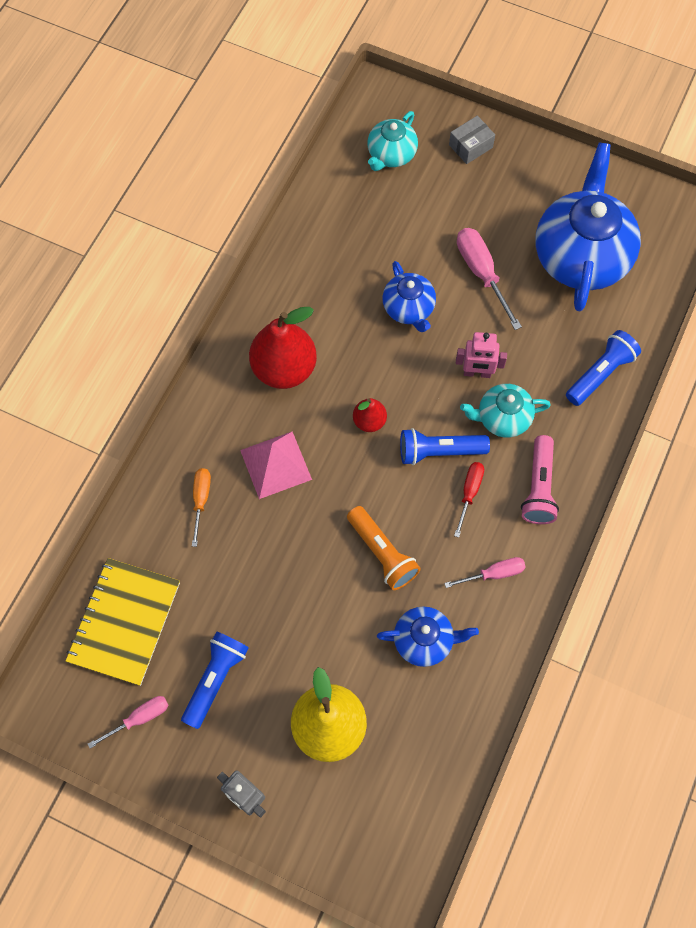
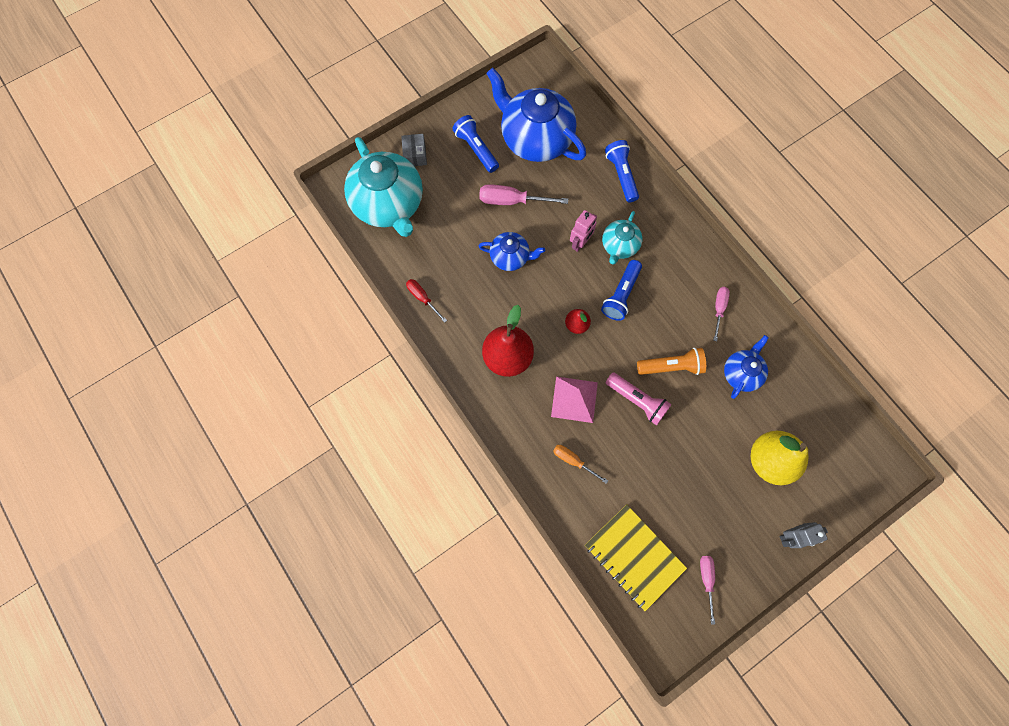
camera: 60 degrees left, 5 degrees up
blue flashlight [181,631,249,729] -> blue flashlight moved to [452,115,499,173]
turquoise teapot [368,111,418,171] -> turquoise teapot [344,137,423,237], size x1.95
red screwdriver [454,462,484,538] -> red screwdriver moved to [406,279,447,323]
pink flashlight [521,435,559,524] -> pink flashlight moved to [606,372,672,426]

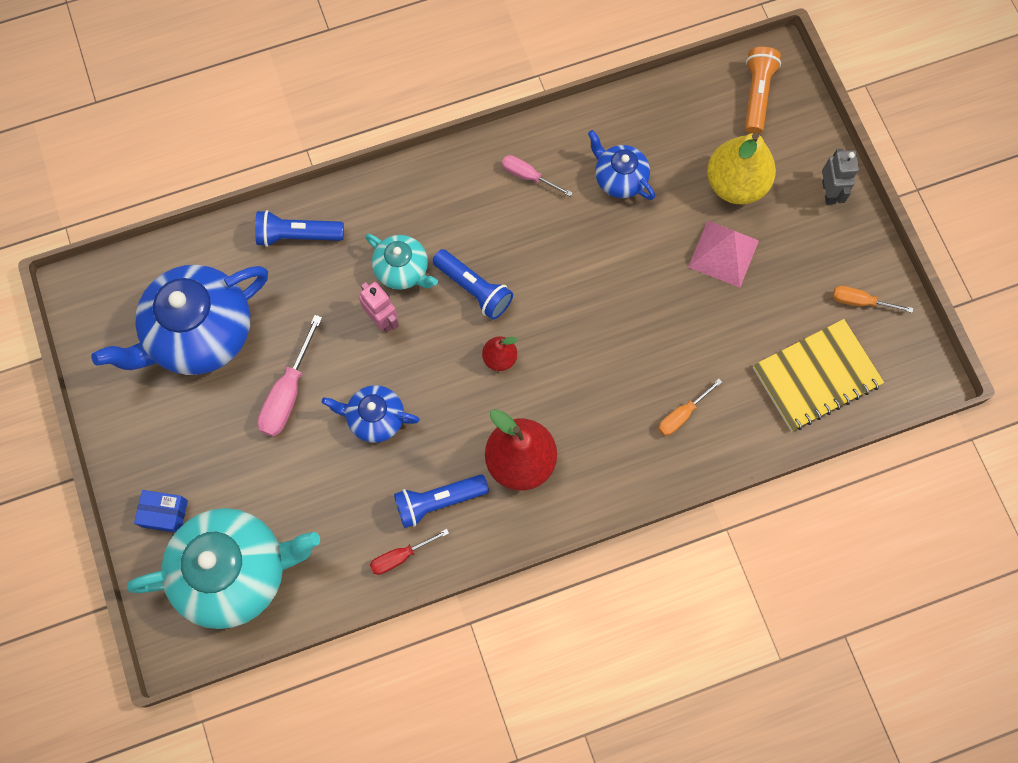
camera: 75 degrees left, 0 degrees up
grey box [401,134,427,166] -> blue box [134,490,188,533]
blue flashlight [452,115,499,173] -> blue flashlight moved to [394,474,489,528]
blue teapot [478,232,545,271] -> blue teapot turned 105 degrees counterclockwise [322,385,420,443]
pink pyramid [551,376,598,423] -> pink pyramid moved to [688,221,759,288]
pink flashlight [606,372,672,426] -> none
orange flashlight [637,348,706,375] -> orange flashlight moved to [745,47,781,134]
pink screwdriver [700,556,715,624] -> orange screwdriver [833,286,913,313]

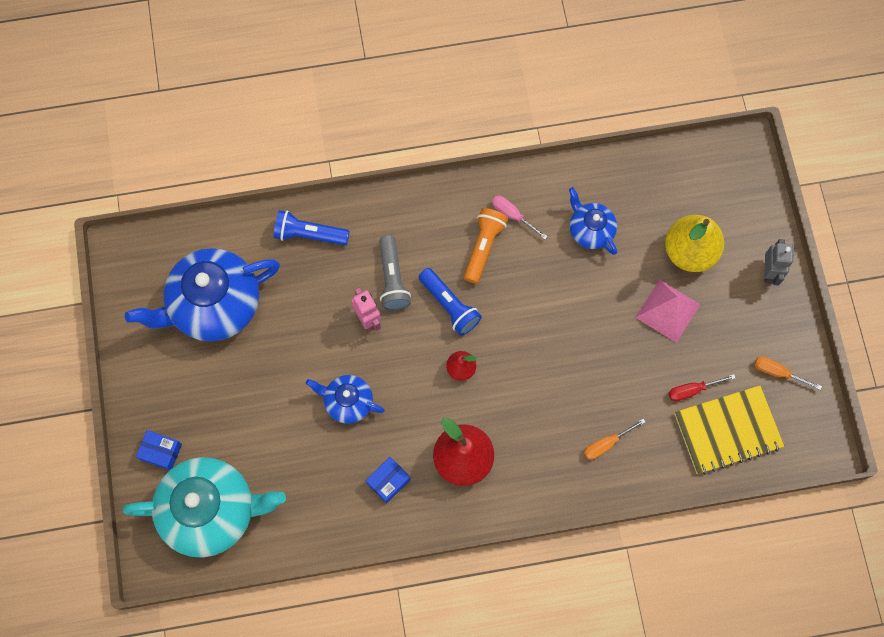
camera: 10 degrees right, 0 degrees up
pink screwdriver [257,315,322,437] -> none
turquoise teapot [366,234,438,290] -> grey flashlight [379,235,411,311]
red screwdriver [370,529,449,575] -> red screwdriver moved to [669,374,736,401]
blue flashlight [394,474,489,528] -> blue box [366,457,410,503]
orange flashlight [745,47,781,134] -> orange flashlight moved to [464,208,508,284]

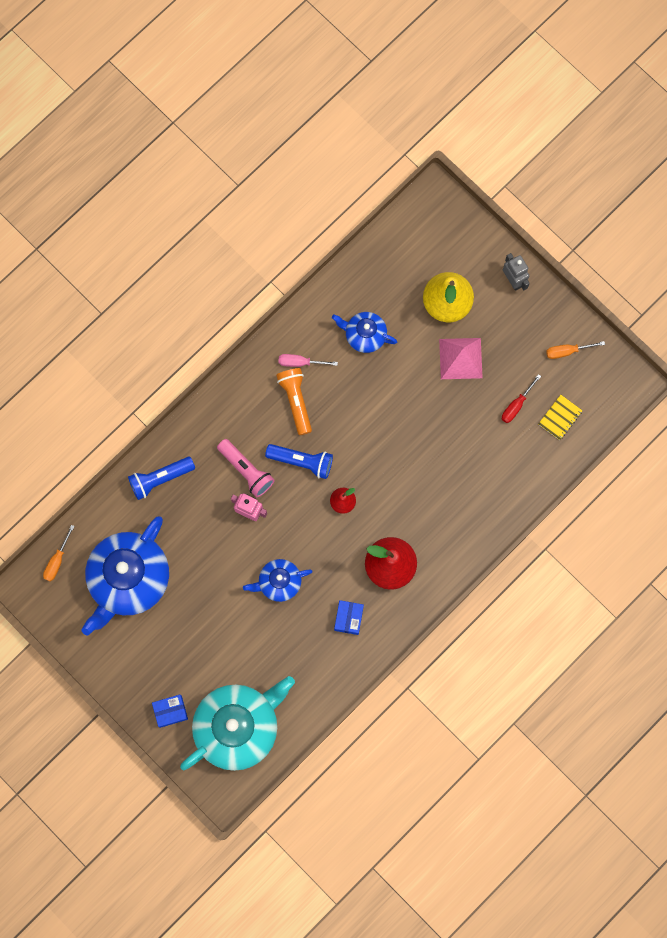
camera: 35 degrees left, 5 degrees up
grey flashlight [379,235,411,311] -> pink flashlight [217,439,275,497]
orange screwdriver [584,419,645,460] -> orange screwdriver moved to [43,525,75,581]
yellow notebook [675,385,784,475] -> yellow notebook [538,395,583,440], size x0.49

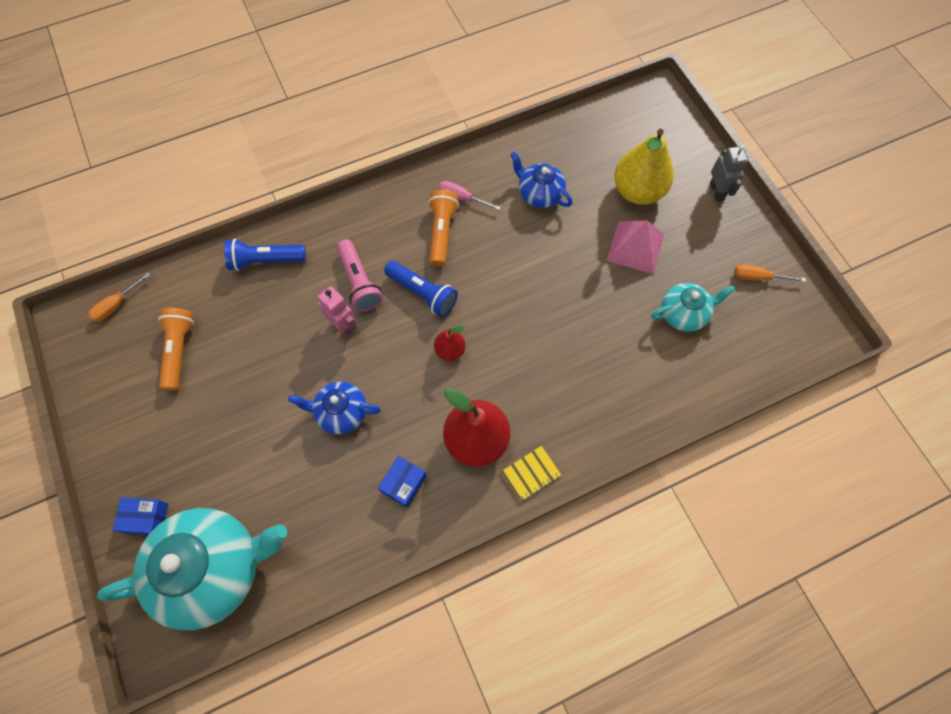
camera: 20 degrees right, 10 degrees down
blue teapot [81,516,169,636] -> orange flashlight [158,308,194,391]
red screwdriver [502,374,541,423] -> turquoise teapot [651,283,735,332]
yellow notebook [538,395,583,440] -> yellow notebook moved to [501,446,561,502]

